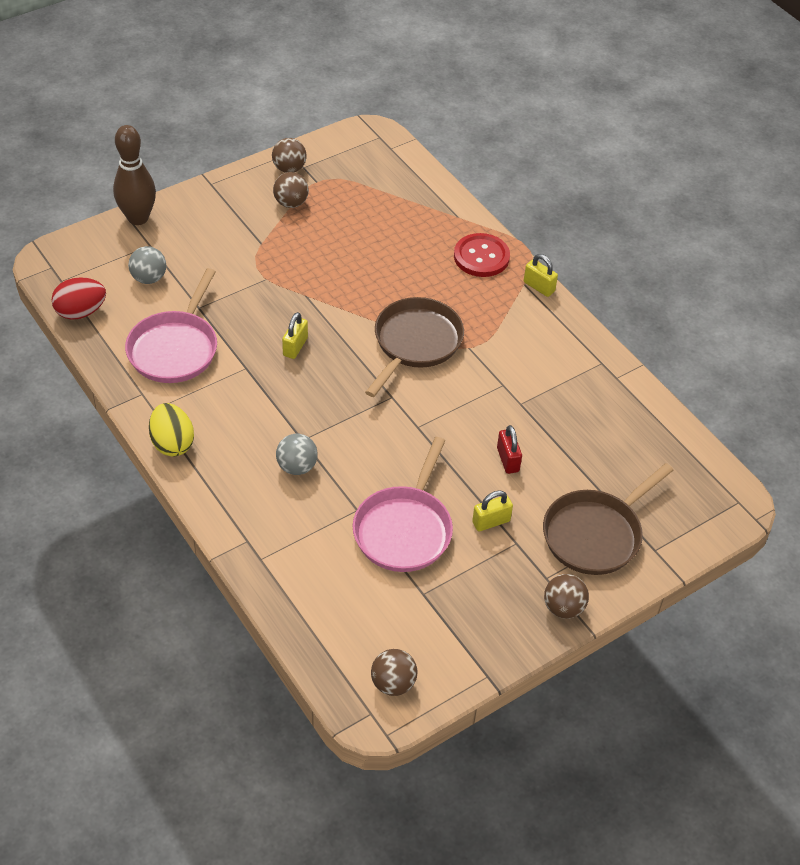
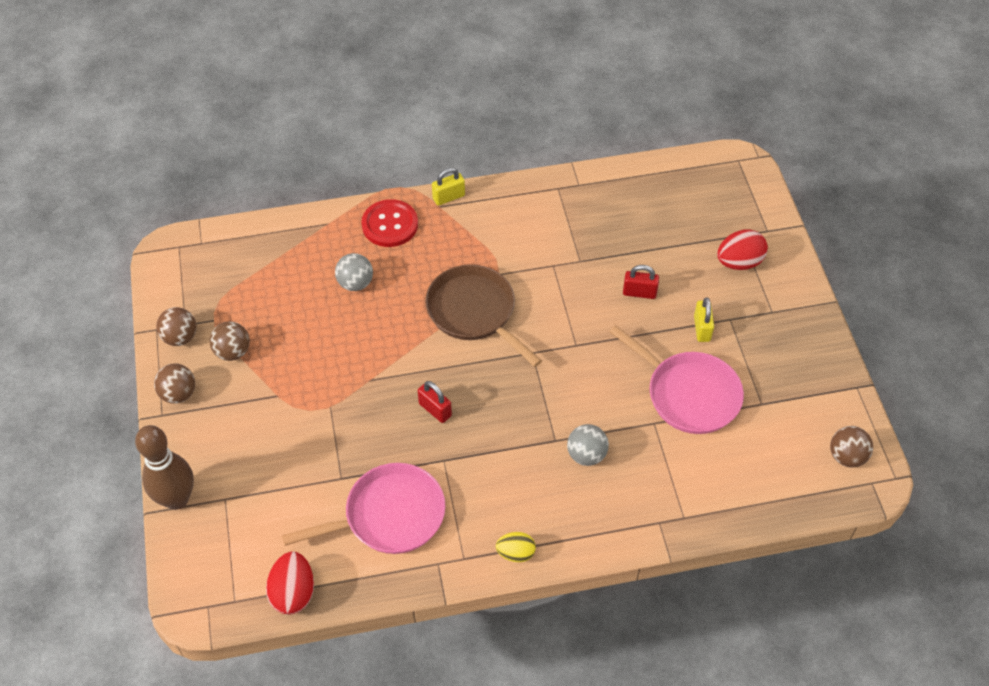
camera: 65 degrees left, 5 degrees up
pink pan [125,268,217,383] -> pink pan turned 60 degrees counterclockwise [282,463,446,554]
grey ball [128,246,166,284] -> grey ball moved to [335,253,373,291]
yellow egg [149,403,194,457] -> yellow egg [496,532,536,562], size x0.65
yellow padlock [282,312,308,359] -> red padlock [418,381,452,423]
brown pan [543,463,674,575] -> red egg [717,229,768,270]
brown ball [544,574,589,619] -> brown ball moved to [154,364,195,404]

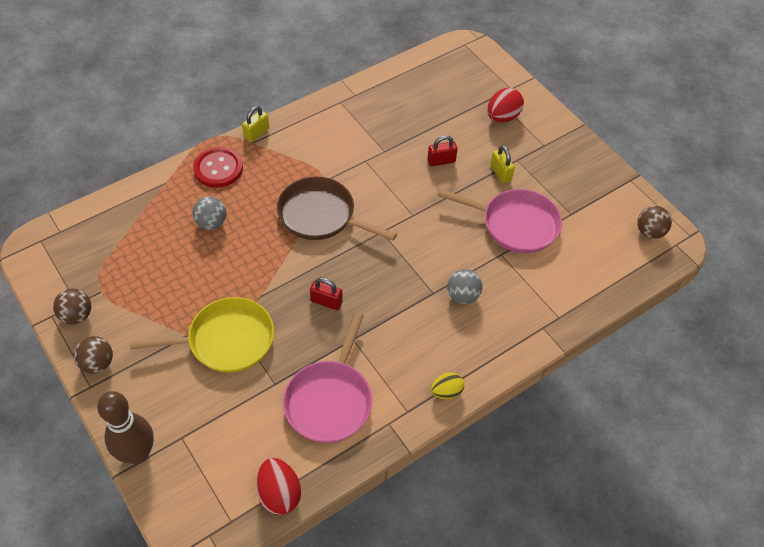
camera: 25 degrees left, 0 degrees up
brown ball [210,322,250,361] -> none
pink pan [282,463,446,554] -> pink pan turned 150 degrees clockwise [283,312,372,443]
none -> yellow pan [130,297,274,373]

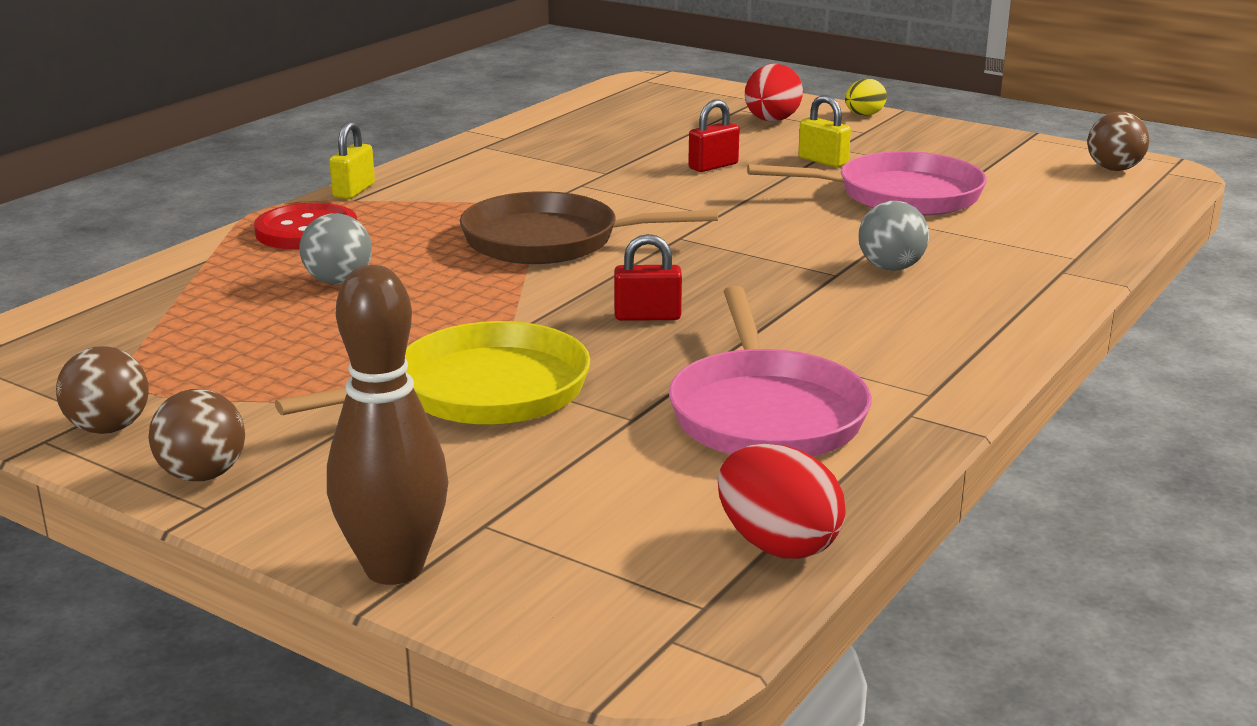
camera: 20 degrees left, 30 degrees down
yellow egg [431,373,464,399] -> yellow egg moved to [845,79,887,116]

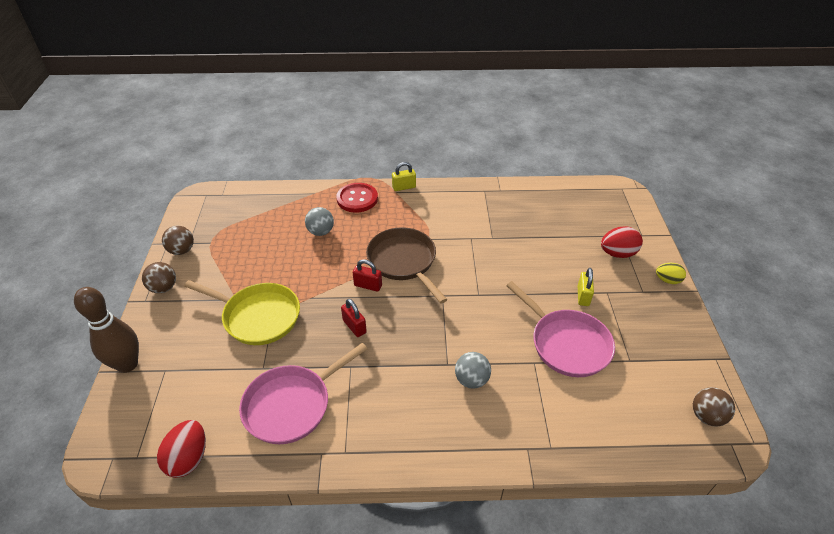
camera: 55 degrees right, 20 degrees up
red padlock [688,99,740,172] -> red padlock moved to [353,259,382,292]

